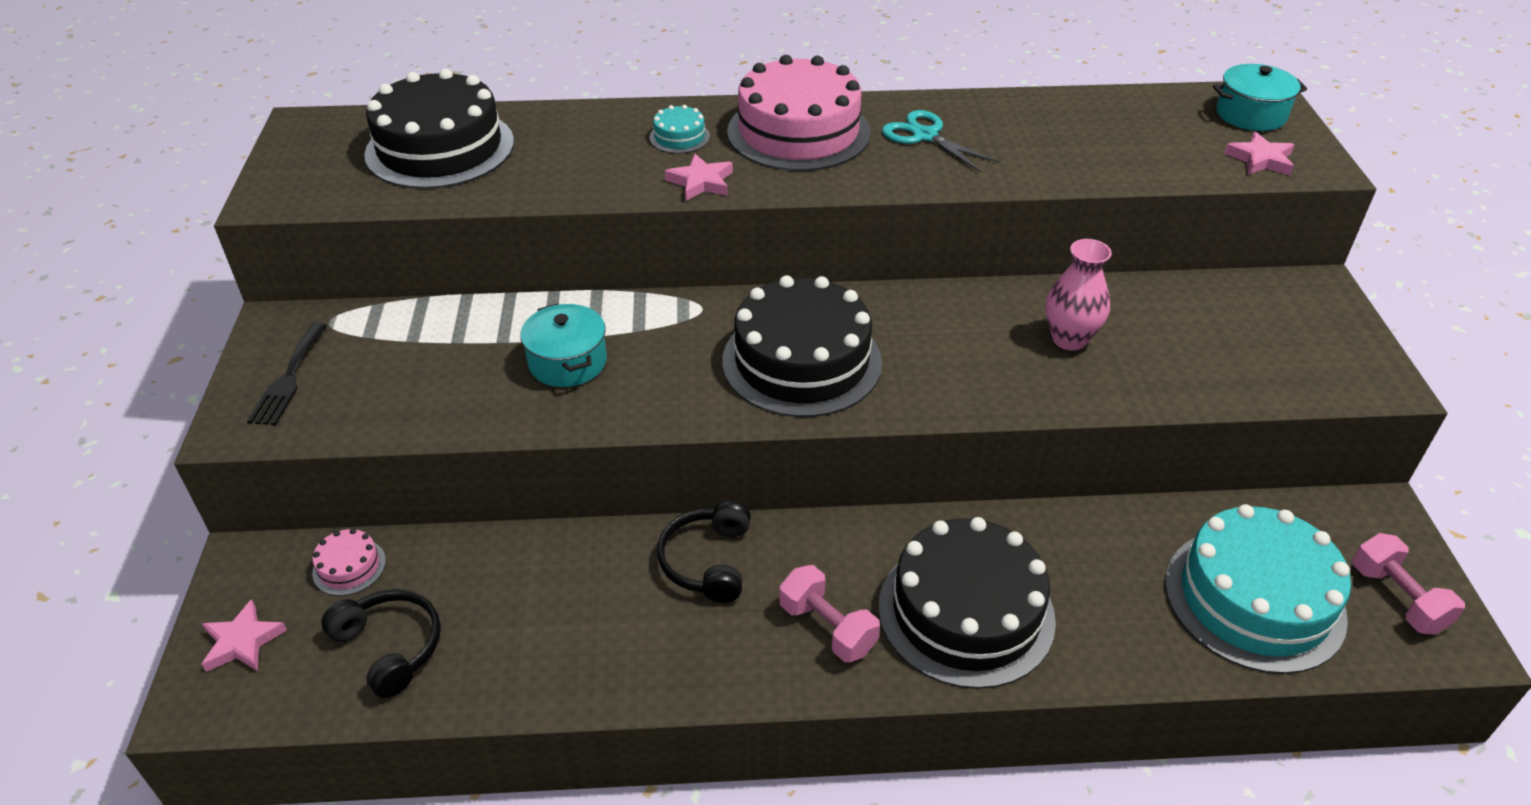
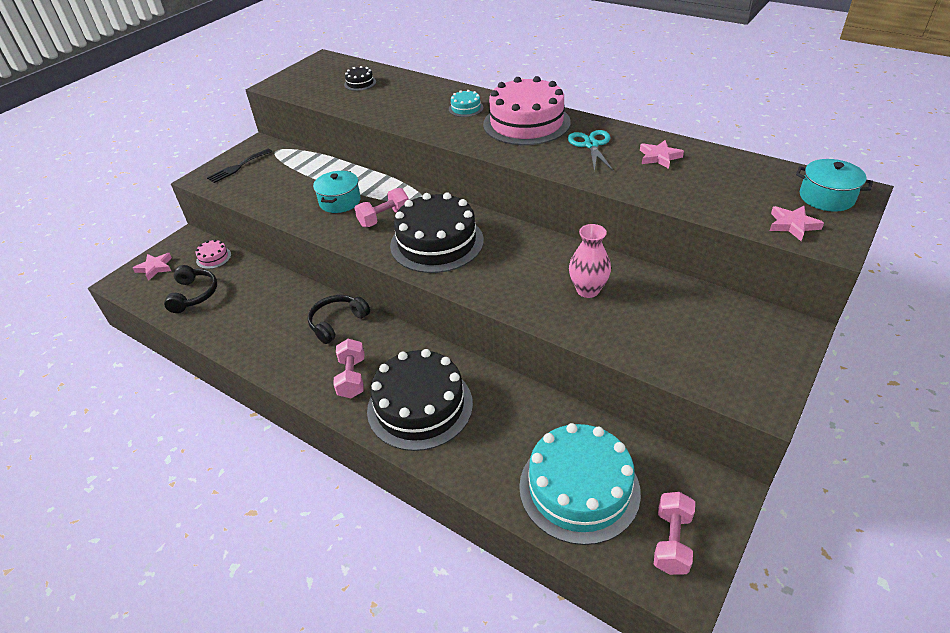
camera: 40 degrees right, 0 degrees up
black cake [364,69,514,189] -> black cake [344,66,376,91], size x0.42
pink star [665,154,733,201] -> pink star moved to [640,140,684,169]
none -> pink dumbbell [355,188,409,227]

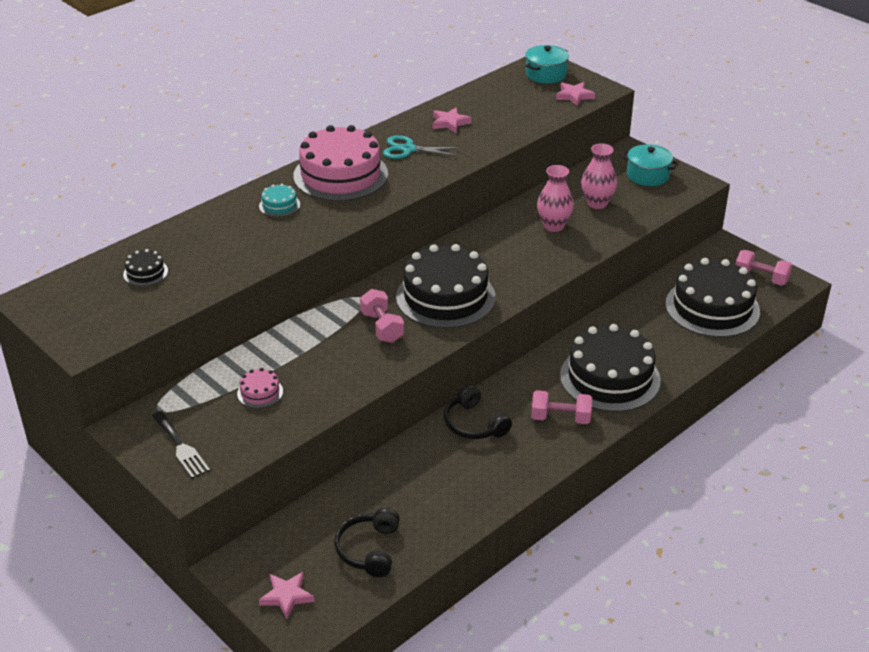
camera: 80 degrees left, 5 degrees down
black headphones [164,265,217,313] -> black headphones turned 90 degrees counterclockwise [334,508,400,577]
pink cake [196,239,231,269] -> pink cake moved to [237,368,283,408]
turquoise pot [313,171,361,213] -> turquoise pot moved to [621,144,679,186]
turquoise cake [519,423,641,545] -> black cake [665,258,760,337]
none -> pink vase [581,143,617,209]

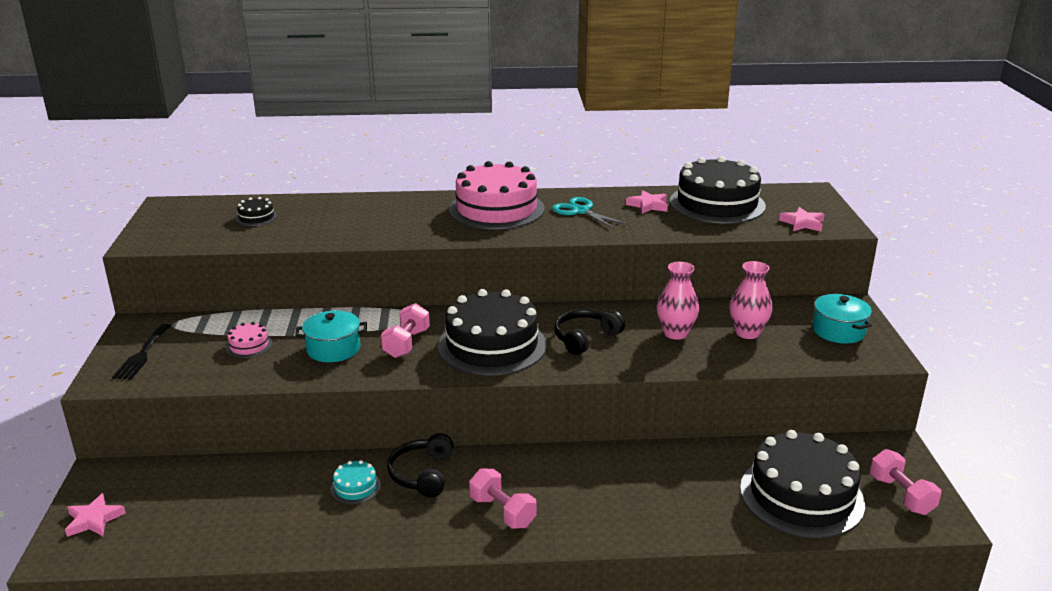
camera: 40 degrees right, 10 degrees down
turquoise cake [259,184,300,217] -> turquoise cake moved to [330,460,381,504]
black headphones [334,508,400,577] -> black headphones moved to [554,309,625,355]
turquoise pot [525,45,569,84] -> turquoise pot moved to [295,310,367,362]
black cake [560,324,661,412] -> black cake moved to [670,156,766,224]

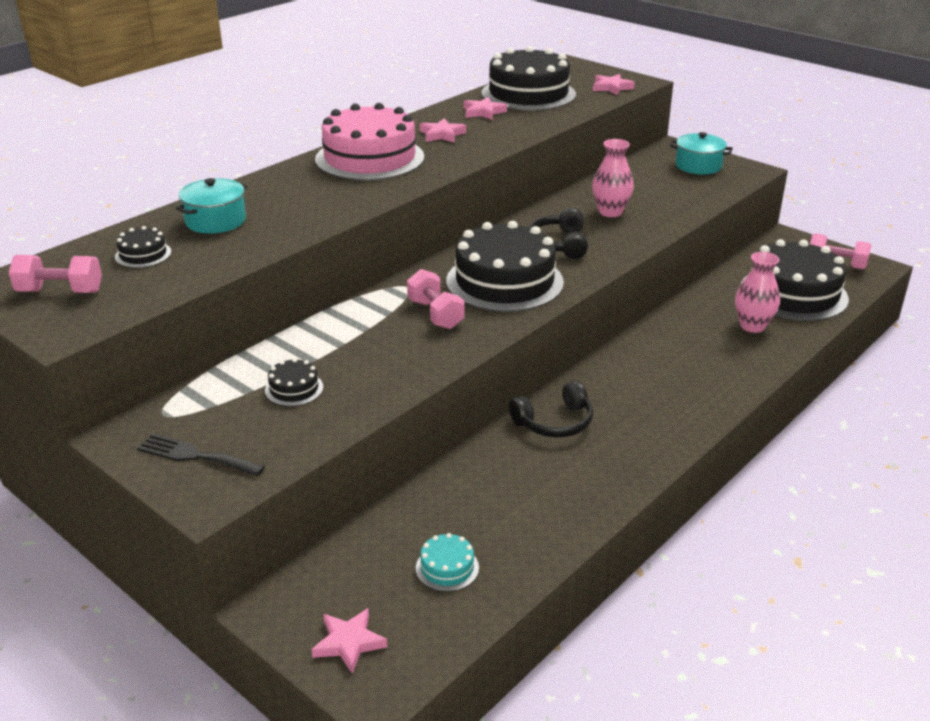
camera: 45 degrees left, 5 degrees up
black fork [112,324,171,380] -> black fork turned 150 degrees clockwise [137,433,265,477]
pink cake [226,322,273,358] -> black cake [265,358,323,406]
turquoise pot [295,310,367,362] -> turquoise pot moved to [176,178,248,234]
turquoise cake [330,460,381,504] -> turquoise cake moved to [416,533,479,592]
black headphones [387,433,454,498] -> black headphones turned 75 degrees counterclockwise [509,381,593,437]
pink dumbbell [469,468,537,529] -> pink dumbbell moved to [9,255,102,293]
turquoise scissors [552,197,628,229] -> pink star [420,118,466,143]
pink vase [729,261,772,339] -> pink vase moved to [735,252,780,333]

